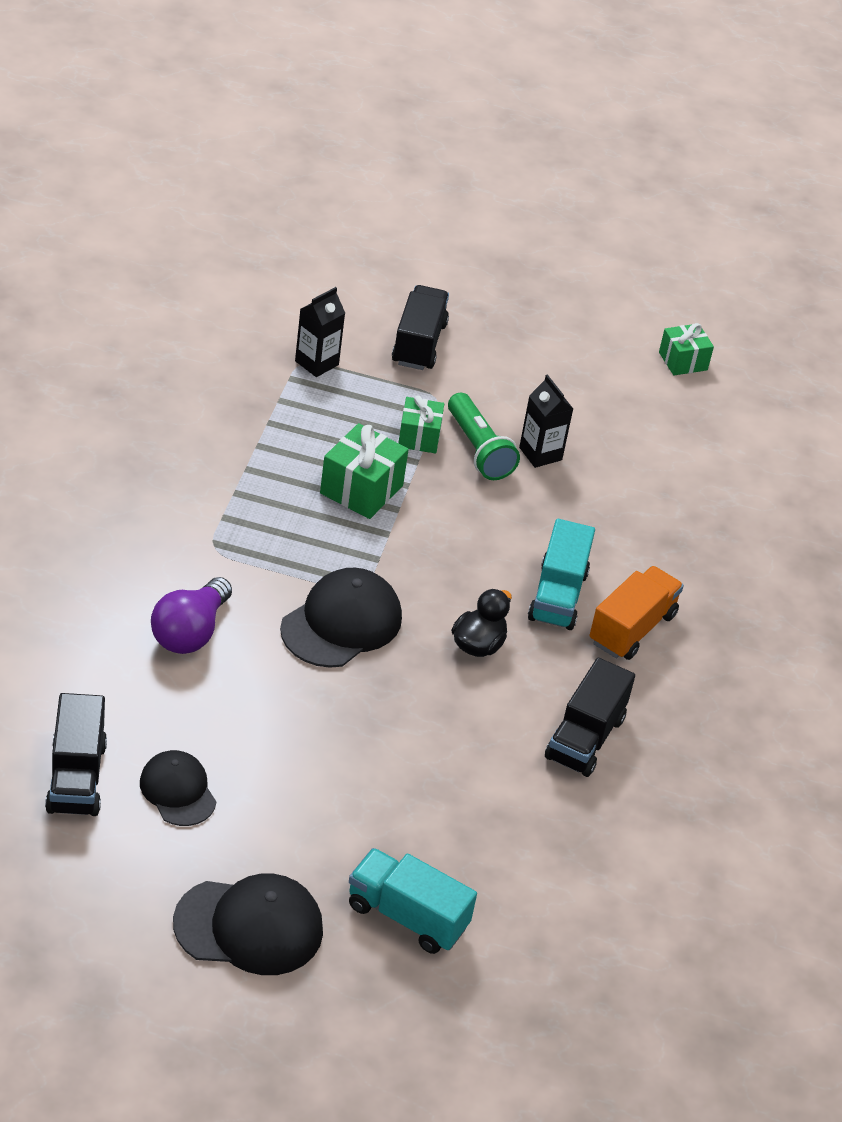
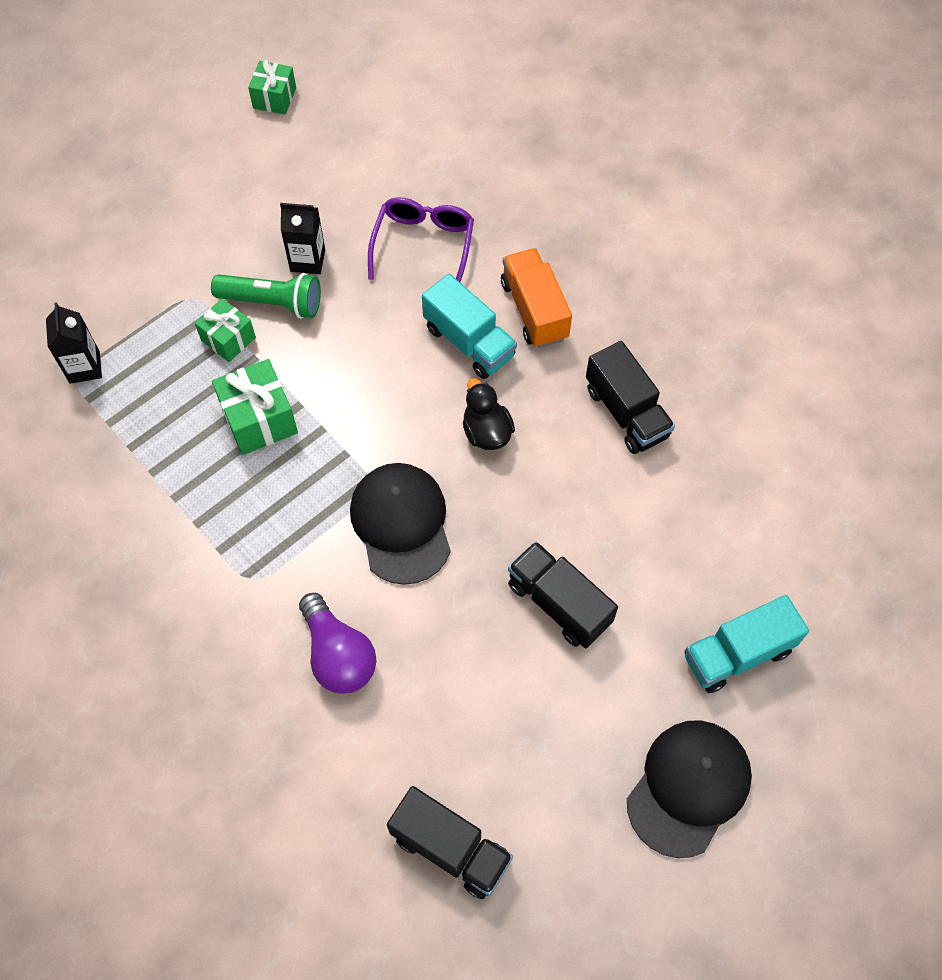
camera: 50 degrees left, 20 degrees up
black cap [140,750,217,826] -> none
black truck [392,285,449,370] -> black truck moved to [508,541,618,648]
none -> purple glasses [368,197,474,282]

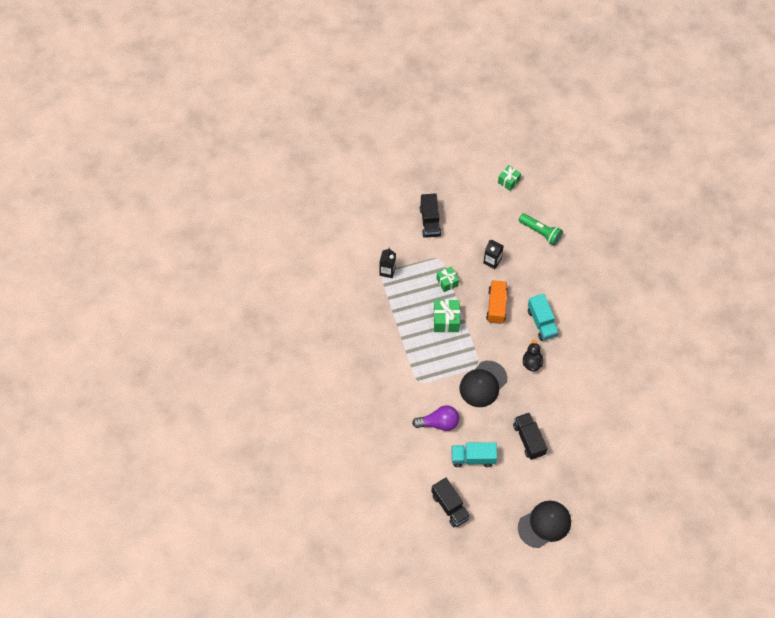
camera: 25 degrees right, 0 degrees up
green flashlight [211,273,321,319] -> green flashlight moved to [519,213,563,246]
purple light bulb [299,593,377,694] -> purple light bulb turned 90 degrees counterclockwise [412,405,459,431]
black cap [350,463,451,585] -> black cap turned 150 degrees counterclockwise [459,361,507,407]
purple glasses [368,197,474,282] -> none
orange truck [501,248,572,348] -> orange truck moved to [486,280,508,324]
black truck [586,341,675,454] -> black truck moved to [420,193,441,237]
turquoise truck [685,595,809,693] -> turquoise truck moved to [451,442,497,467]

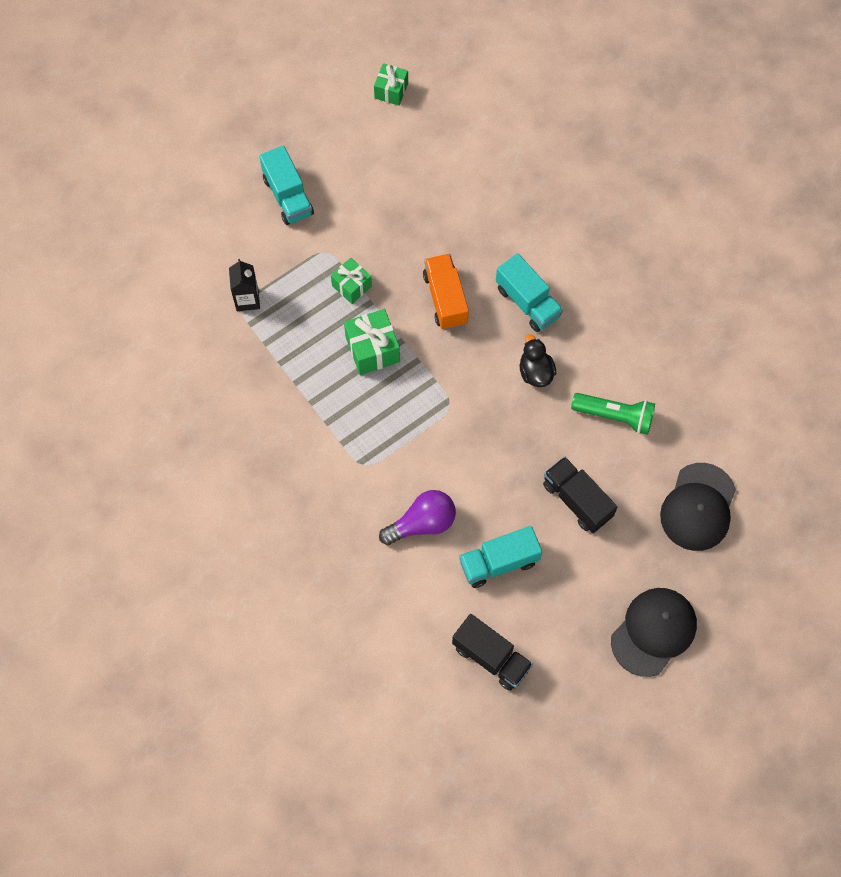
camera: 20 degrees left, 5 degrees up
black truck [420,193,441,237] -> turquoise truck [259,146,314,225]
black cap [459,361,507,407] -> black cap moved to [660,463,736,551]
black carton [483,240,504,269] -> none
green flashlight [519,213,563,246] -> green flashlight moved to [571,393,655,435]

